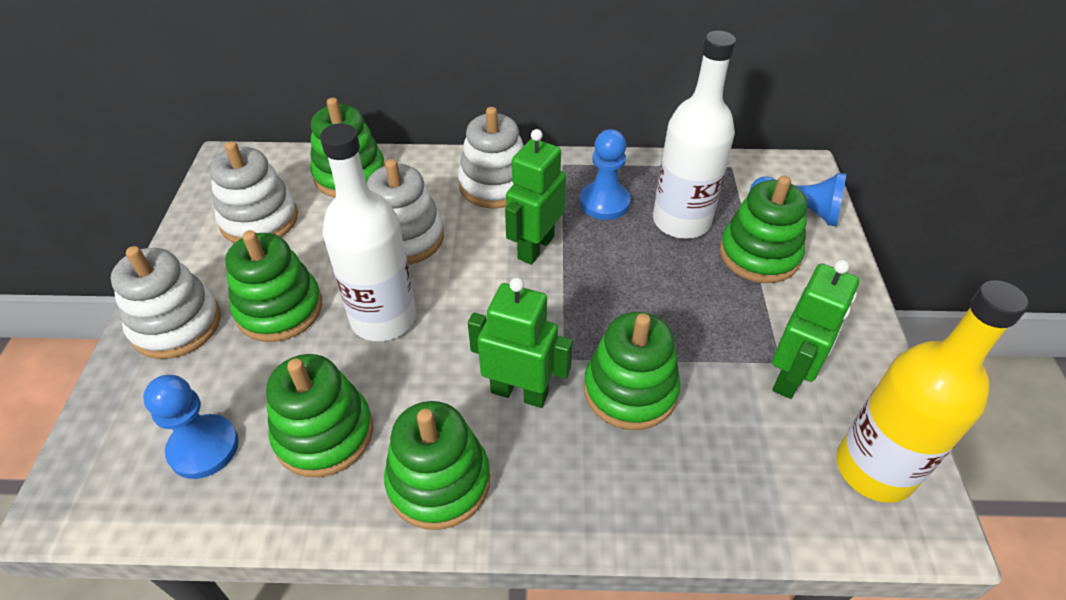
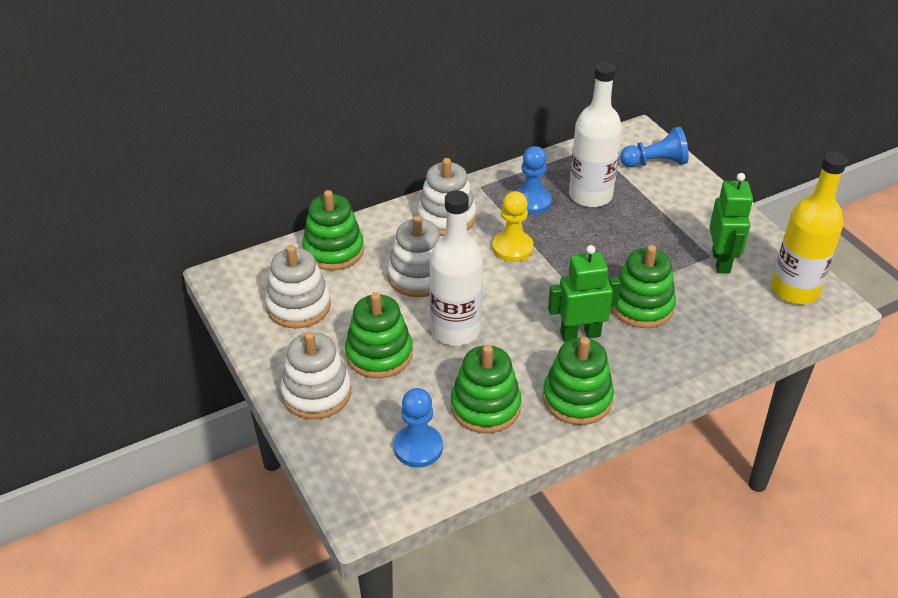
camera: 30 degrees left, 5 degrees down
green robot [505,129,566,265] -> yellow pawn [492,191,533,262]
green stacking toy [720,176,807,283] -> none

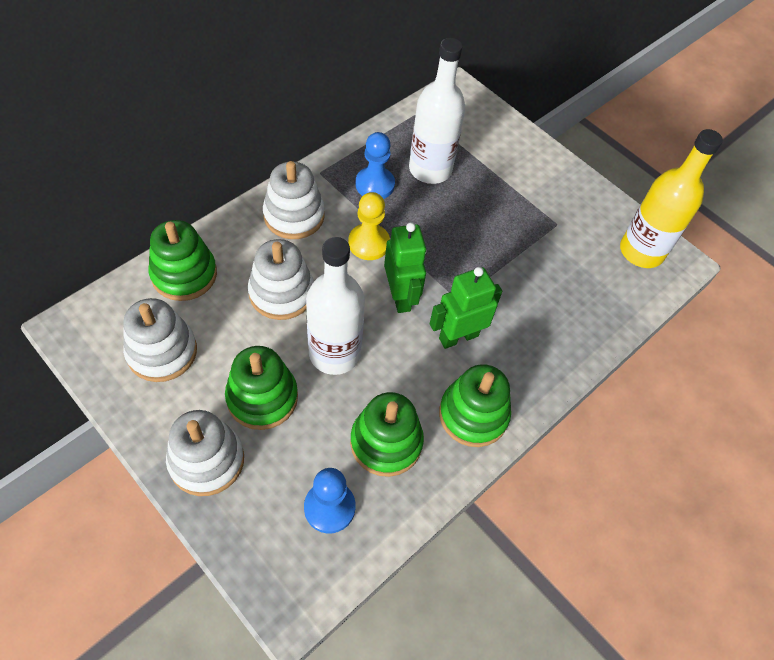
camera: 20 degrees left, 15 degrees up
green stacking toy [611,245,676,328] -> none
blue pawn [620,127,689,167] -> none
green robot [710,173,753,273] -> green robot moved to [384,222,427,313]

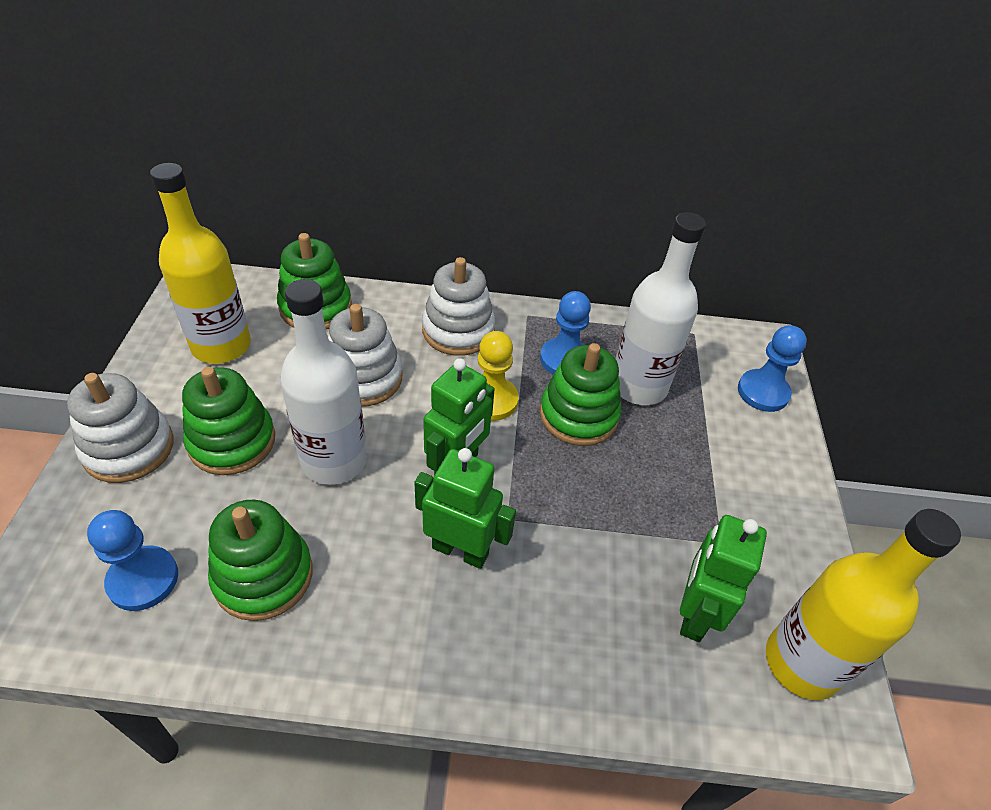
camera: 50 degrees right, 10 degrees down
white stacking toy [123,298,197,382] -> yellow bottle [150,163,251,364]
green stacking toy [439,364,511,447] -> green stacking toy moved to [540,343,621,446]
none -> green robot [680,515,767,642]
none -> blue pawn [738,325,807,412]

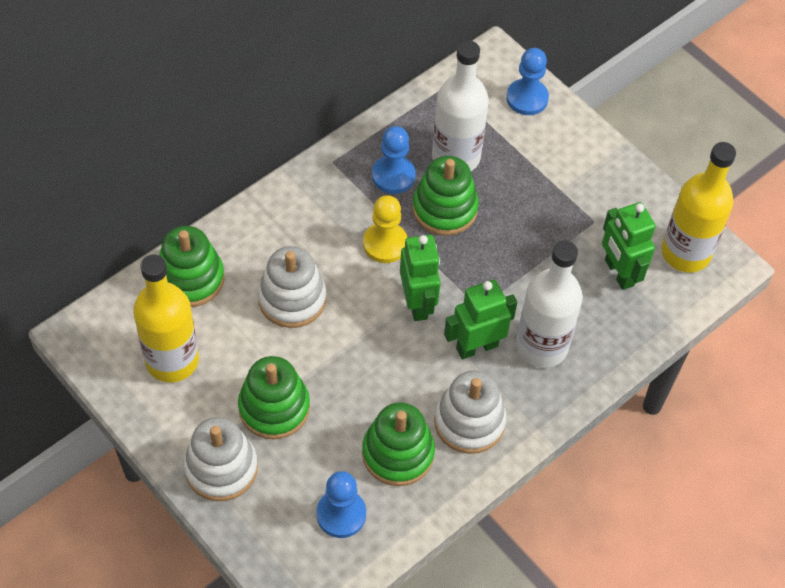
camera: 45 degrees left, 10 degrees up
white bottle [280,279,367,485] -> white bottle moved to [516,240,583,368]
white stacking toy [422,257,495,356] -> white stacking toy moved to [434,371,507,454]

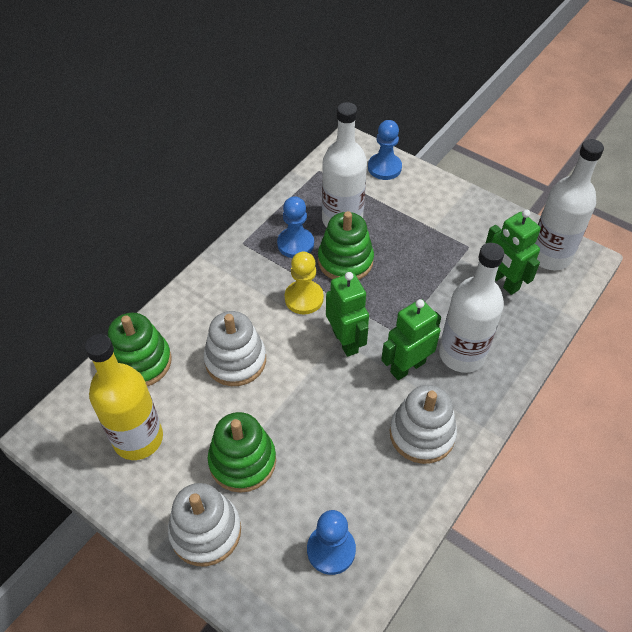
camera: 10 degrees left, 5 degrees down
green stacking toy [362,403,435,486] -> none
yellow bottle [661,142,736,273] -> white bottle [535,139,604,270]

